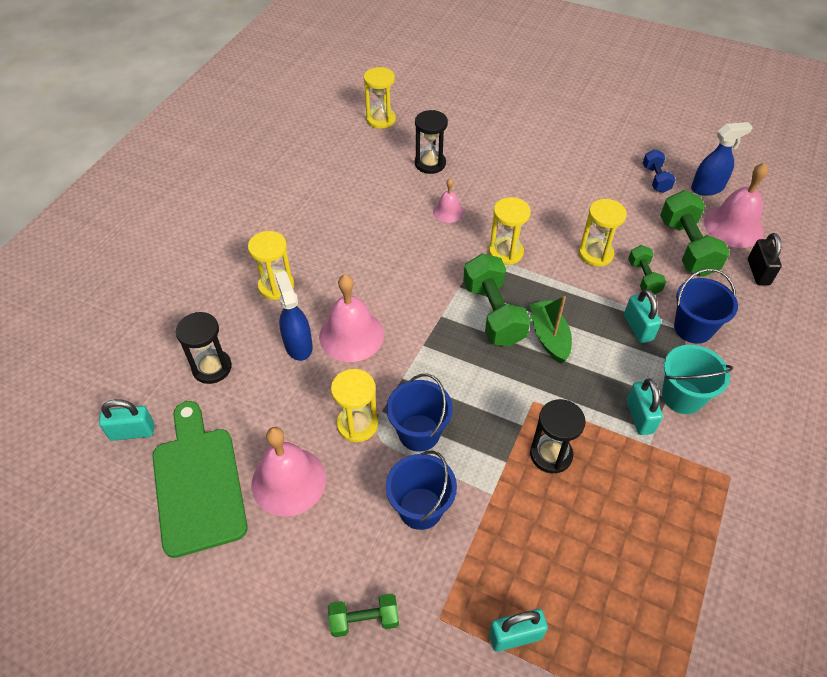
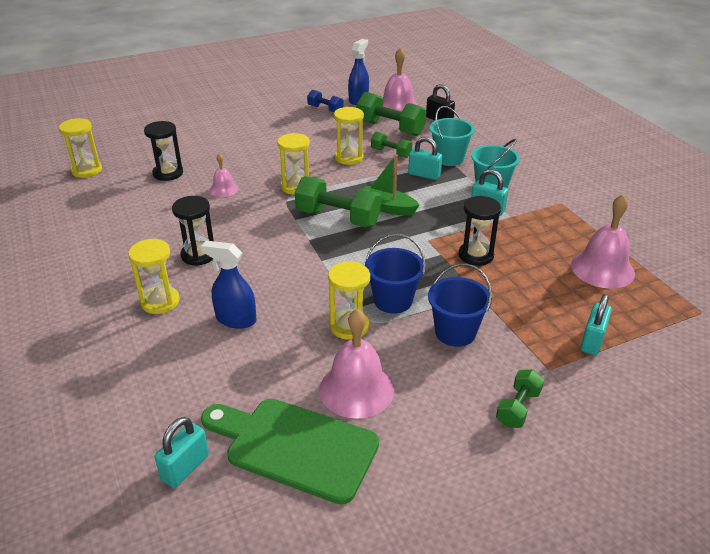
camera: 50 degrees left, 15 degrees down
black hourglass [176,312,232,384] -> black hourglass moved to [172,196,214,266]
pink bell [319,274,384,362] -> pink bell moved to [571,194,635,289]
blue bucket [674,269,738,344] -> turquoise bucket [430,106,475,166]

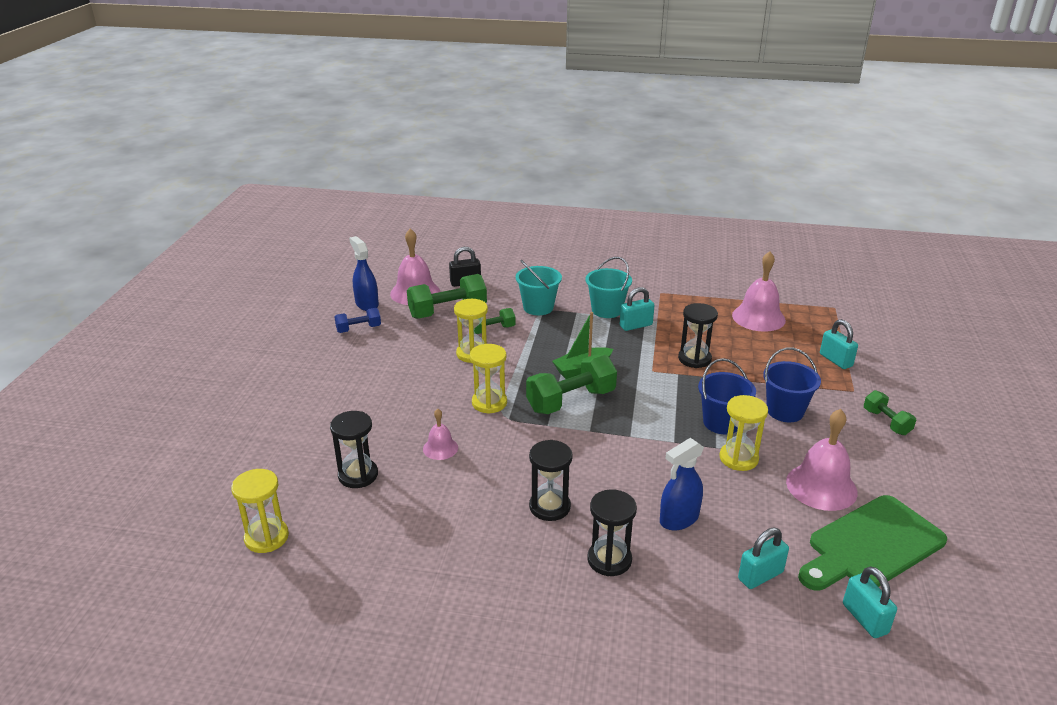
camera: 55 degrees left, 5 degrees down
yellow hourglass [128,238,180,314] -> black hourglass [588,489,637,576]
turquoise padlock [408,137,442,180] -> turquoise padlock moved to [738,528,789,589]

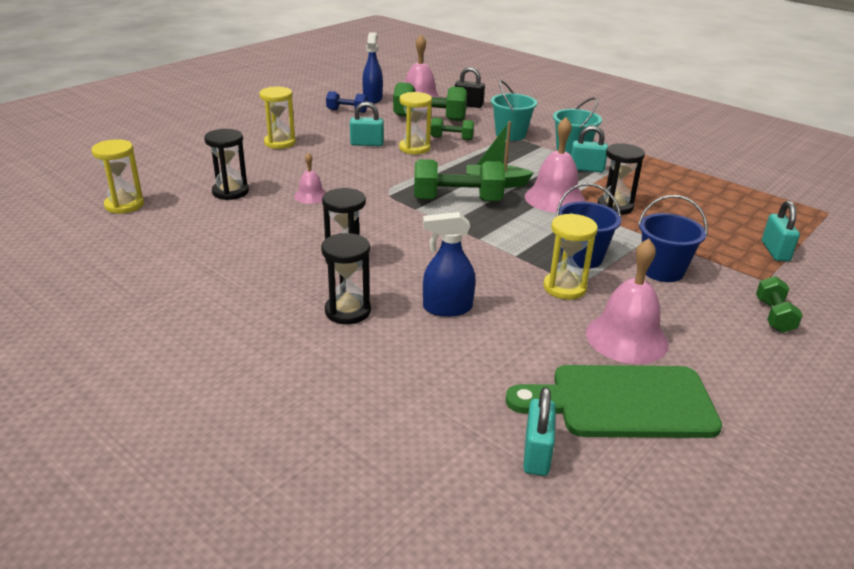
camera: 30 degrees right, 0 degrees up
yellow hourglass [470,344,507,414] -> yellow hourglass moved to [259,87,296,149]
pink bell [732,251,786,332] -> pink bell moved to [525,117,585,213]
turquoise padlock [738,528,789,589] -> turquoise padlock moved to [350,102,384,146]

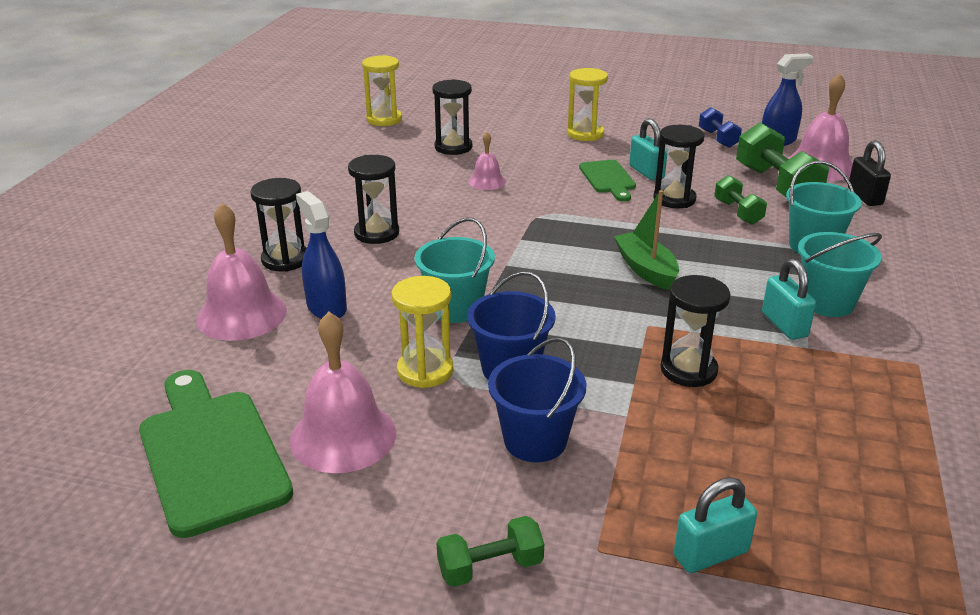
camera: 65 degrees right, 0 degrees up
yellow hourglass [399,92,432,154] -> black hourglass [653,125,704,208]
green dumbbell [414,159,505,202] -> none
turquoise padlock [523,387,556,476] -> none
pink bell [525,117,585,213] -> pink bell moved to [196,203,287,341]
none -> turquoise bucket [414,218,495,323]
none -> green cutting board [579,160,636,202]

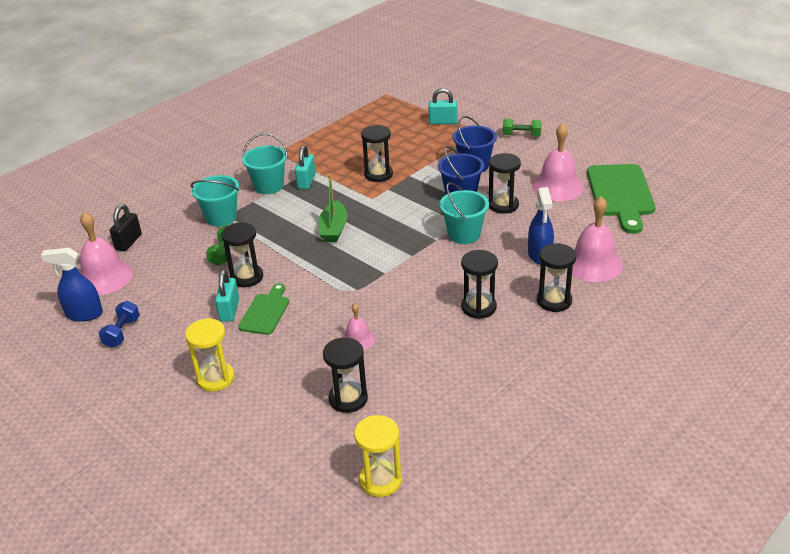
camera: 150 degrees left, 5 degrees up
yellow hourglass [392,276,453,388] -> black hourglass [489,153,521,214]
green dumbbell [736,123,829,197] -> none

